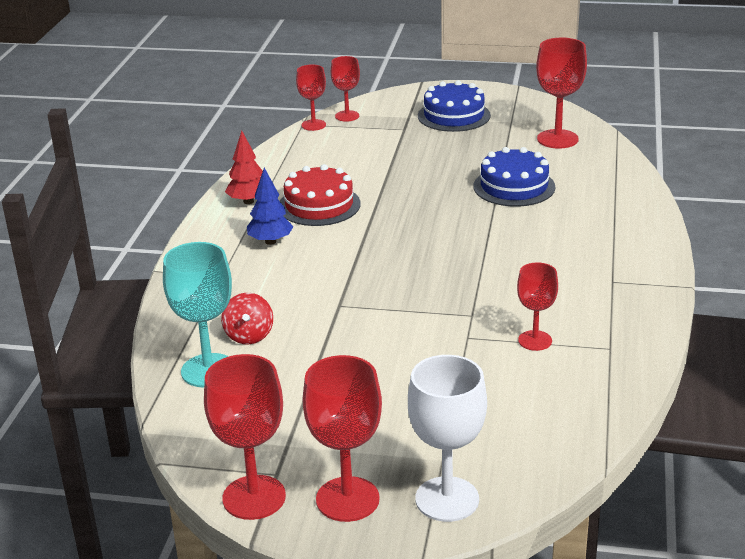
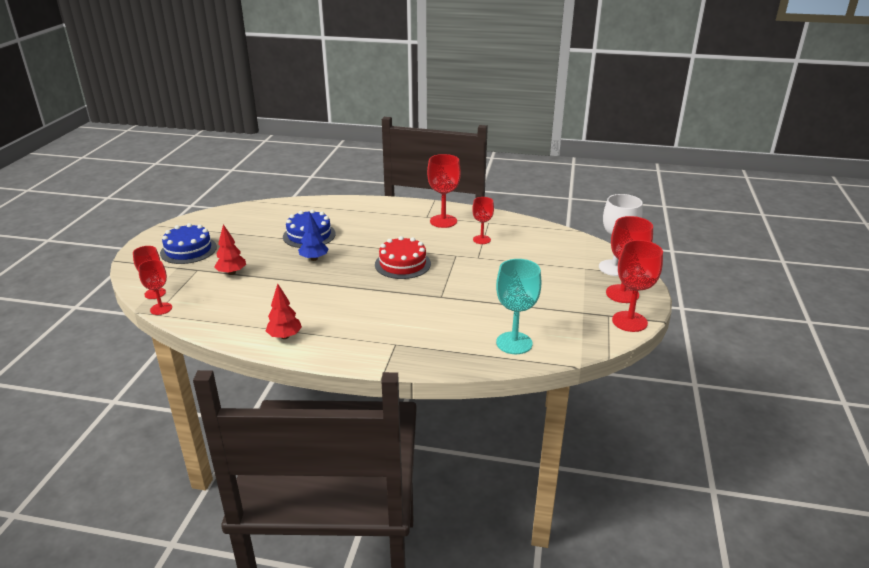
camera: 90 degrees left, 0 degrees up
red spinning top [221,293,273,344] -> none
blue tree [247,168,293,245] -> blue tree moved to [298,211,329,261]
red cake [280,164,361,226] -> red cake moved to [375,236,431,279]
red goblet [536,38,587,149] -> red goblet moved to [427,154,461,228]
none -> red tree [215,224,246,275]

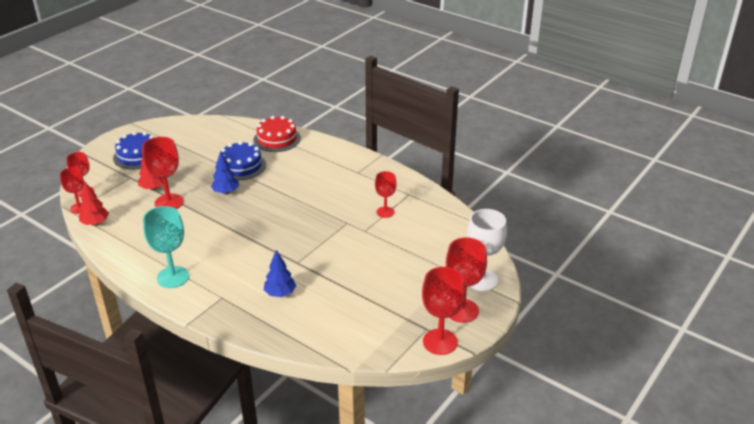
camera: 25 degrees right, 5 degrees up
red tree [266,283,302,339] -> red tree moved to [79,182,109,226]
red cake [375,236,431,279] -> red cake moved to [254,116,301,152]
red goblet [427,154,461,228] -> red goblet moved to [142,137,184,209]
turquoise goblet [496,259,542,354] -> turquoise goblet moved to [143,206,189,288]
none -> blue tree [264,250,296,297]

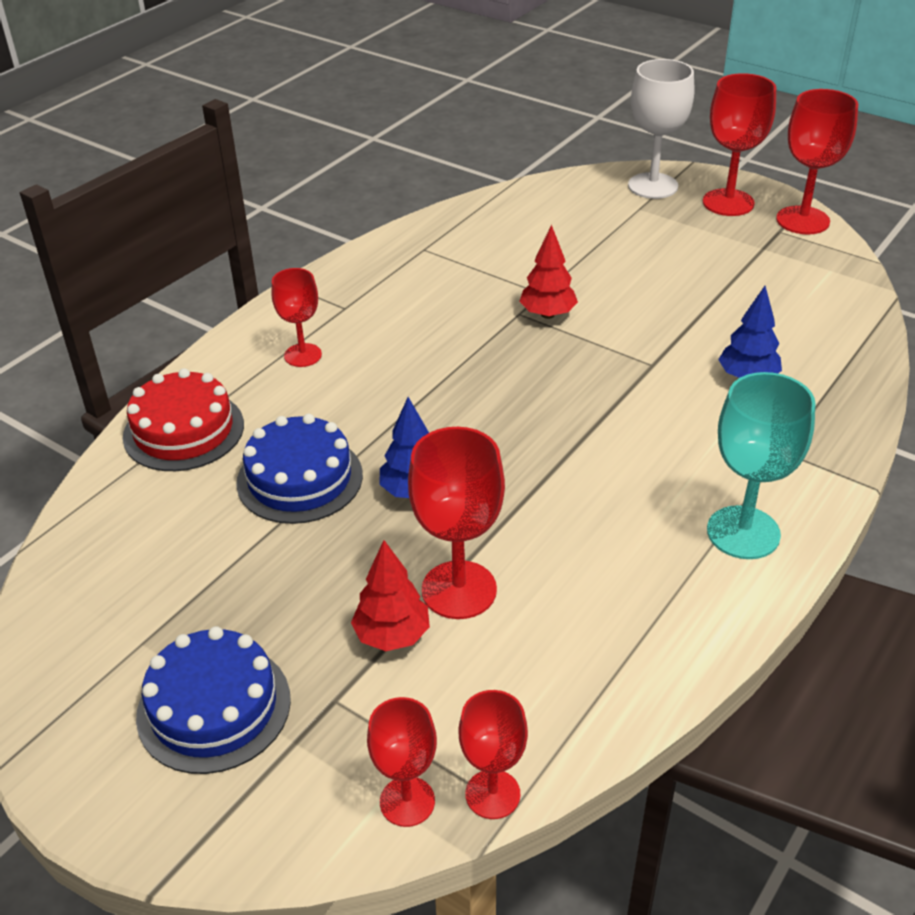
camera: 90 degrees left, 5 degrees up
red tree [79,182,109,226] -> red tree moved to [519,225,578,319]
red goblet [375,171,397,218] -> red goblet moved to [272,268,322,367]

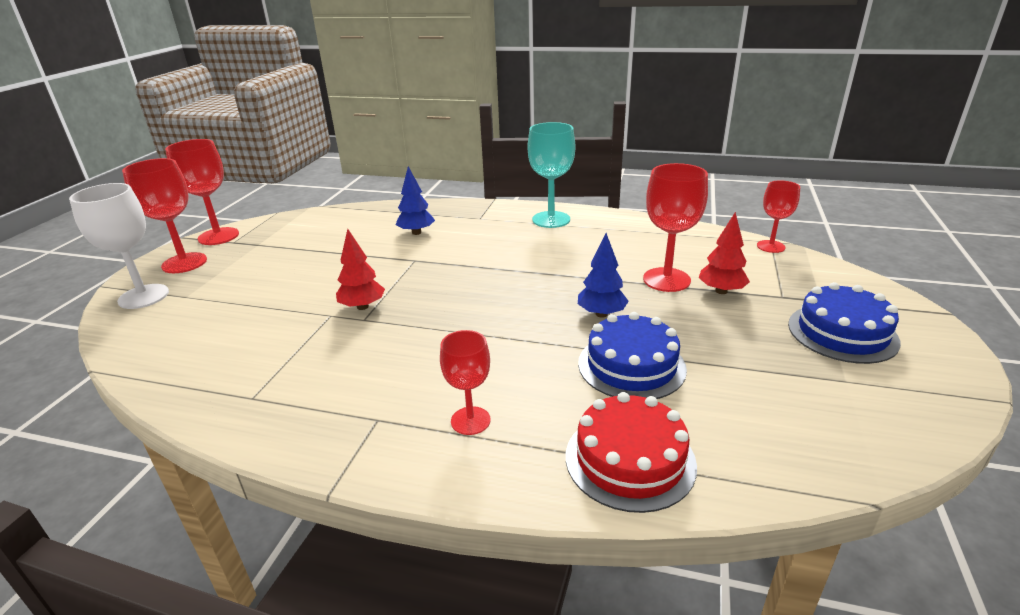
camera: 110 degrees left, 10 degrees down
red goblet [367,697,437,827] -> none

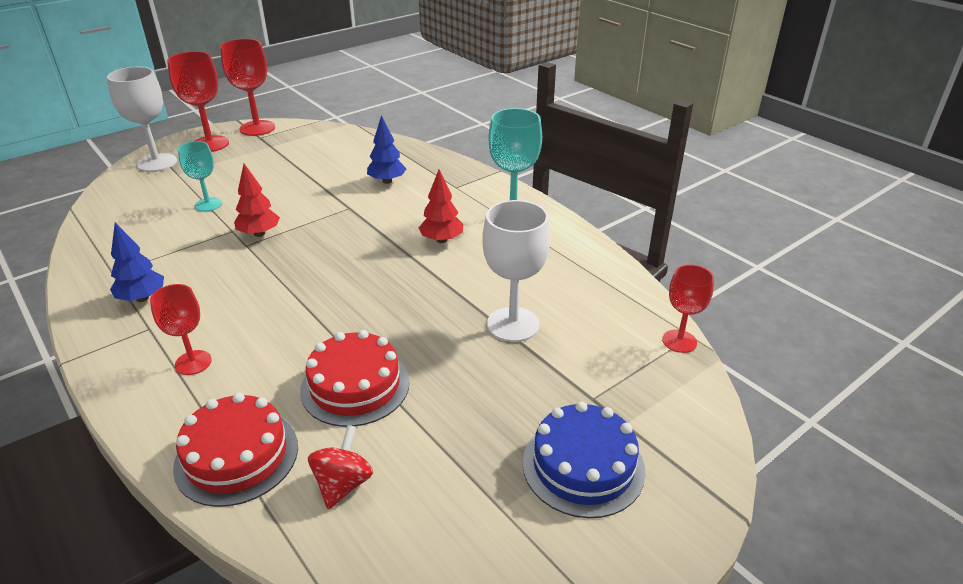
camera: 35 degrees right, 5 degrees up
blue tree [578,233,629,318] -> blue tree moved to [110,223,164,302]
blue cake [578,312,687,399] -> red cake [300,330,410,427]
red goblet [643,163,708,292] -> white goblet [482,200,551,342]
red tree [698,212,750,294] -> red tree moved to [419,169,463,243]
none -> turquoise goblet [178,141,222,212]
none -> red spinning top [308,425,373,510]

